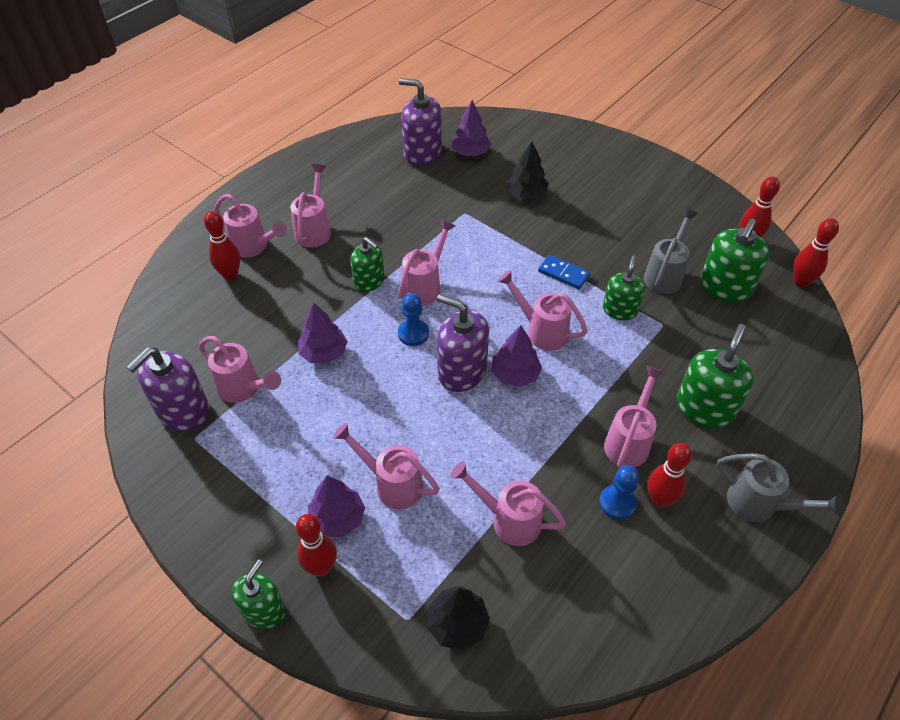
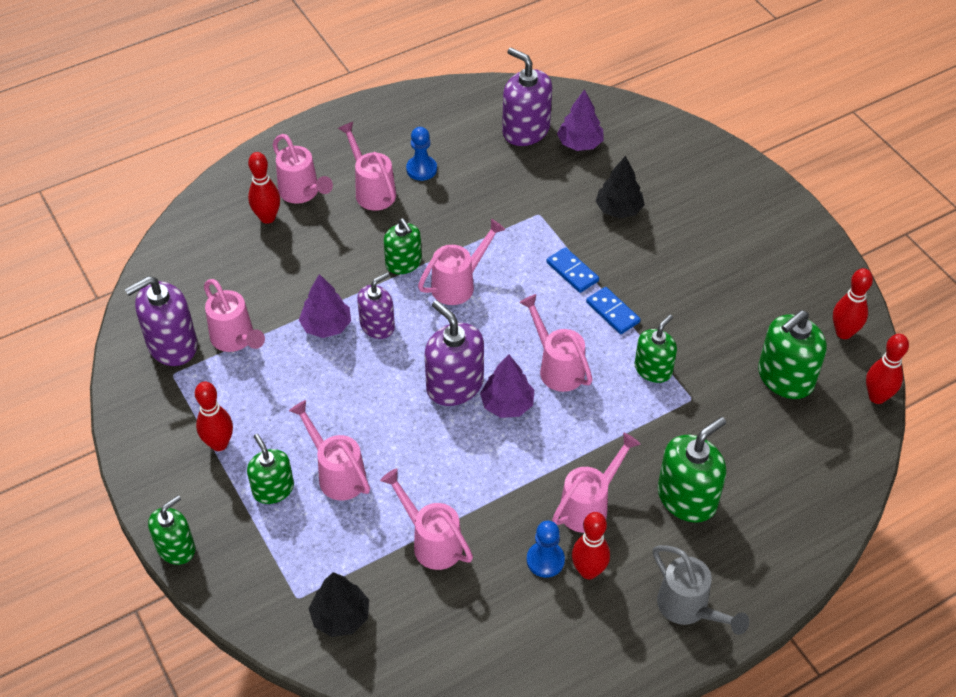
camera: 20 degrees right, 0 degrees up
pink watering can [290,164,331,248] -> pink watering can turned 60 degrees counterclockwise [338,122,396,211]
red bowling pin [296,514,337,576] -> red bowling pin moved to [195,382,233,451]
purple tree [308,476,365,537] -> green soap dispenser [247,434,294,504]
blue pawn [398,293,429,346] -> blue pawn moved to [406,127,437,181]
grey watering can [644,208,698,294] -> none
none -> purple soap dispenser [357,272,395,339]
none -> blue domino [546,247,599,293]

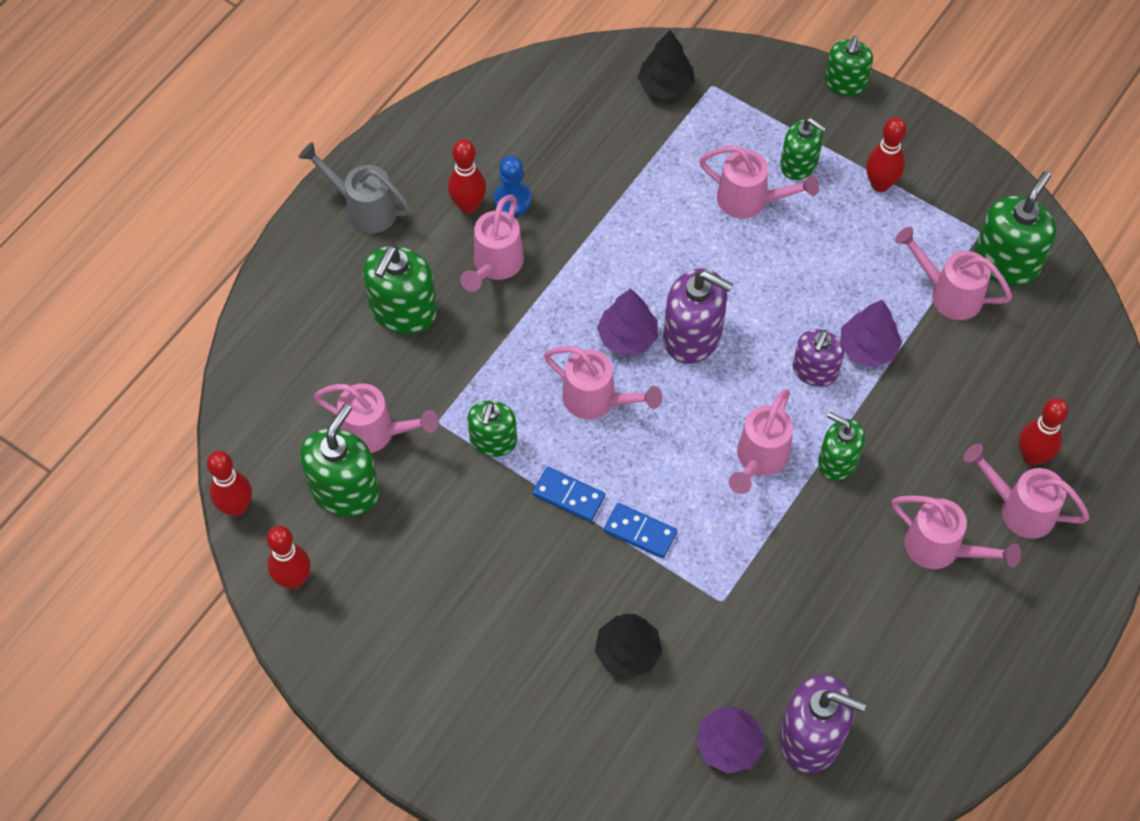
camera: 155 degrees right, 10 degrees up
purple soap dispenser [125,276,197,366] -> green soap dispenser [974,171,1056,286]
pink watering can [380,468,473,570] -> pink watering can moved to [314,384,438,453]
blue pawn [406,127,437,181] -> none

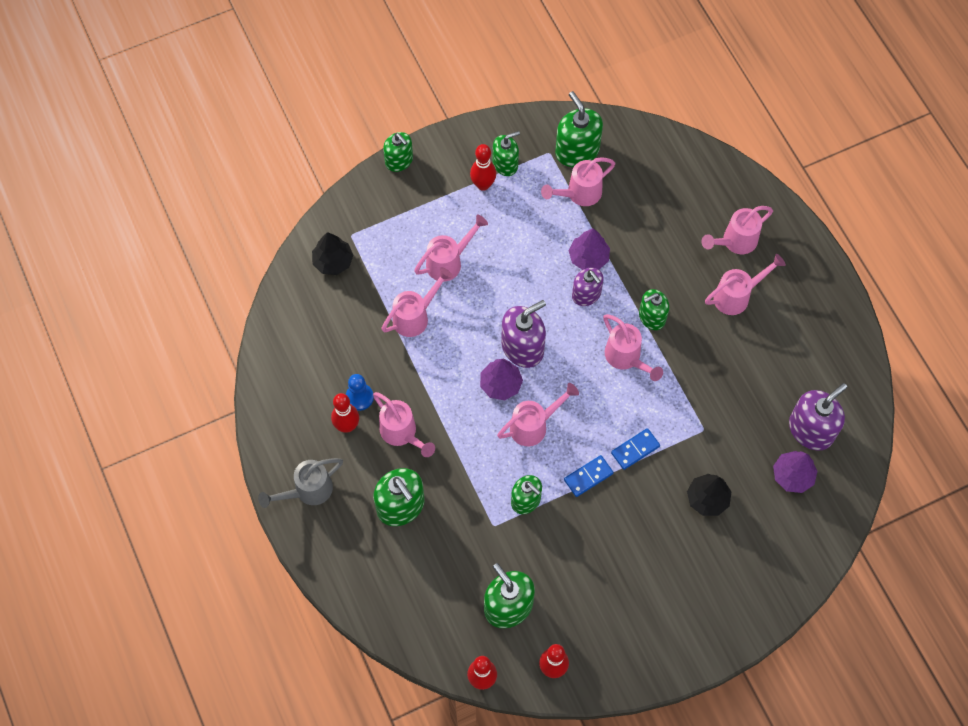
camera: 60 degrees left, 5 degrees up
pink watering can [314,384,438,453] -> pink watering can moved to [381,267,453,337]
green soap dispenser [780,118,827,180] -> green soap dispenser moved to [493,131,520,176]
red bowling pin [1019,398,1068,466] -> none

